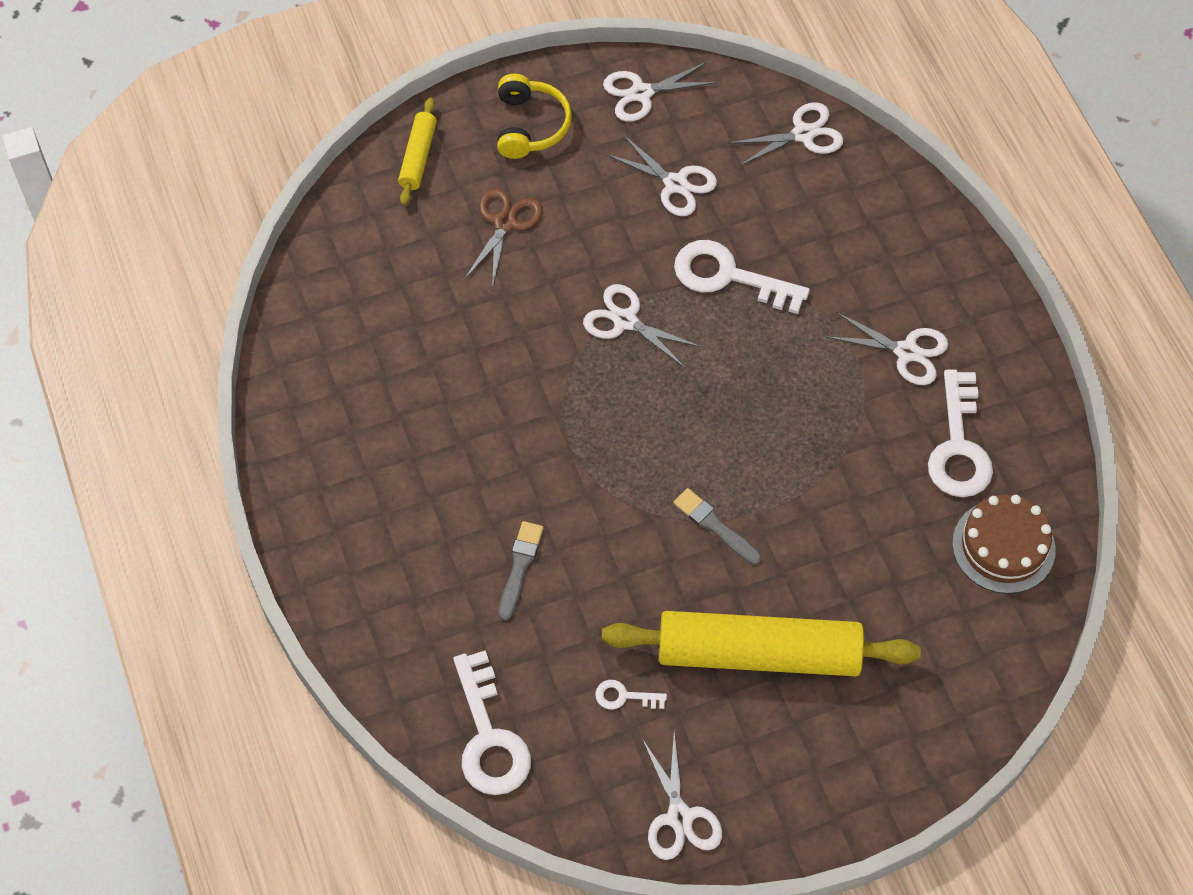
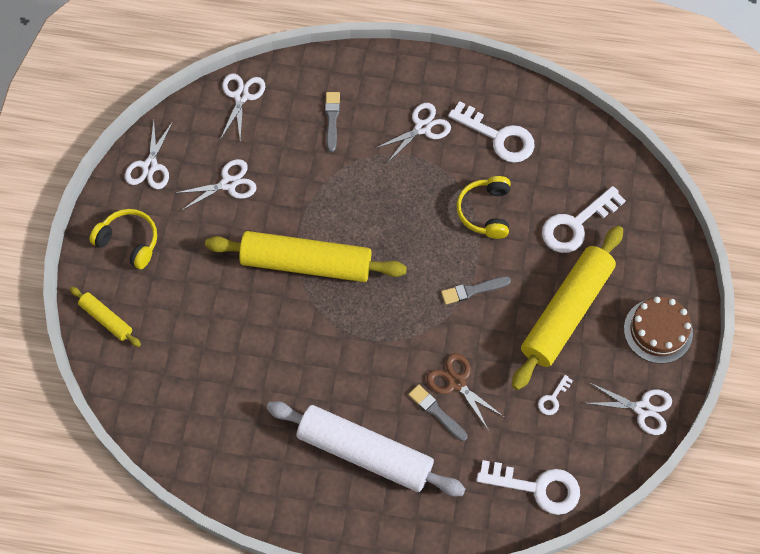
camera: 60 degrees left, 5 degrees up
brown scissors [464,188,543,289] -> brown scissors moved to [427,353,504,431]
white scissors [583,284,702,368] -> yellow rolling pin [205,231,407,282]
white key [674,240,810,314] -> white key moved to [542,186,626,253]
brown cake [952,494,1056,594] -> brown cake moved to [624,297,693,364]
none -> white rolling pin [267,401,466,496]
none -> grey brush [325,92,340,152]
none -> yellow headphones [456,176,511,239]

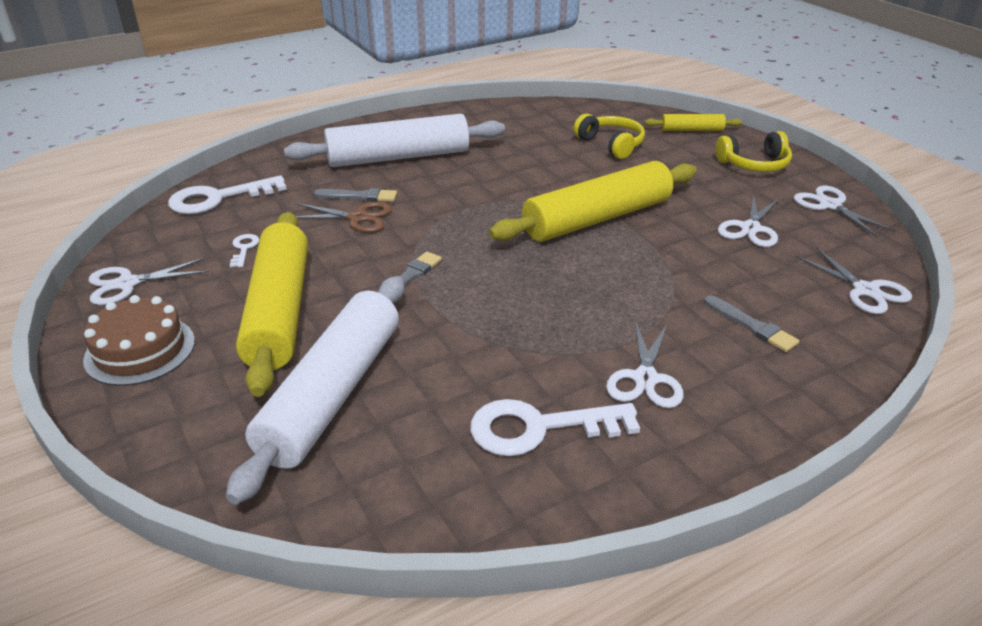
camera: 140 degrees right, 30 degrees down
yellow headphones [456,176,511,239] -> yellow headphones moved to [574,114,645,159]
white key [542,186,626,253] -> white rolling pin [226,276,405,505]

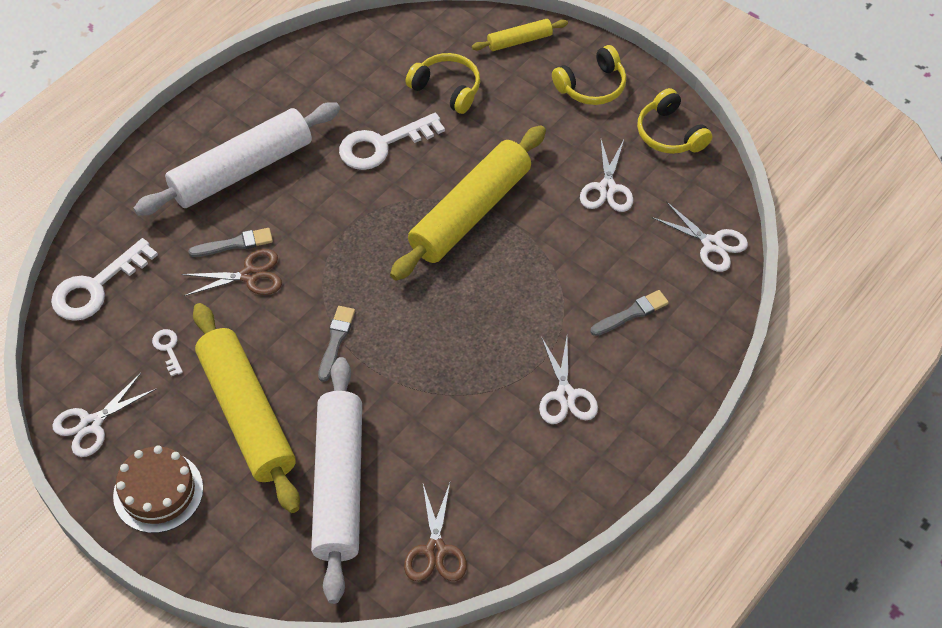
camera: 20 degrees left, 20 degrees up
white key [470,399,640,456] -> white key moved to [339,113,445,170]
grey brush [704,295,800,352] -> grey brush turned 60 degrees counterclockwise [590,290,669,336]
white scissors [794,186,895,237] -> yellow headphones [637,88,713,154]
none -> brown scissors [404,483,467,581]

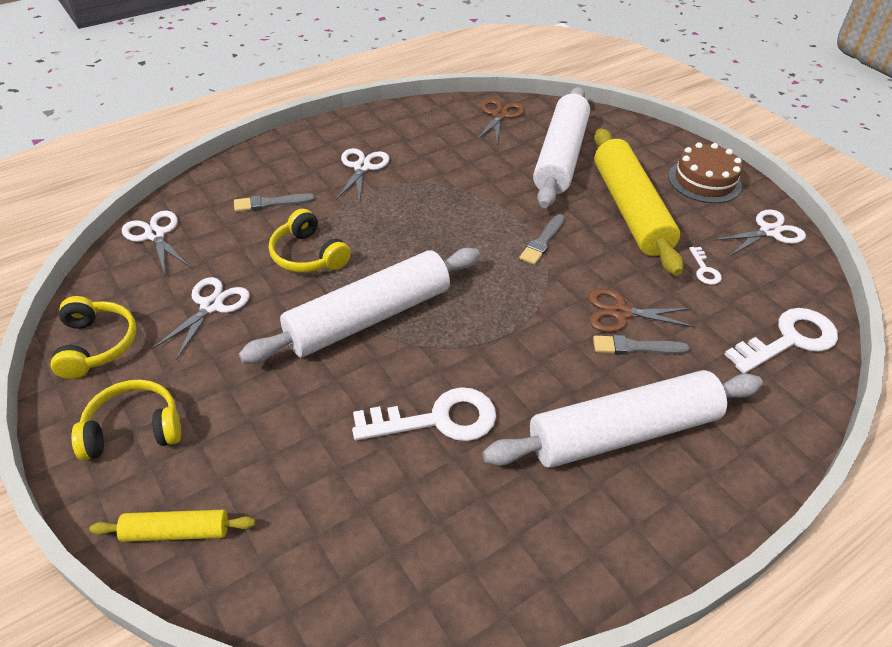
camera: 165 degrees left, 10 degrees down
yellow rolling pin [390,125,546,281] -> white rolling pin [239,248,480,364]
yellow headphones [406,53,480,114] -> yellow headphones moved to [269,209,351,272]

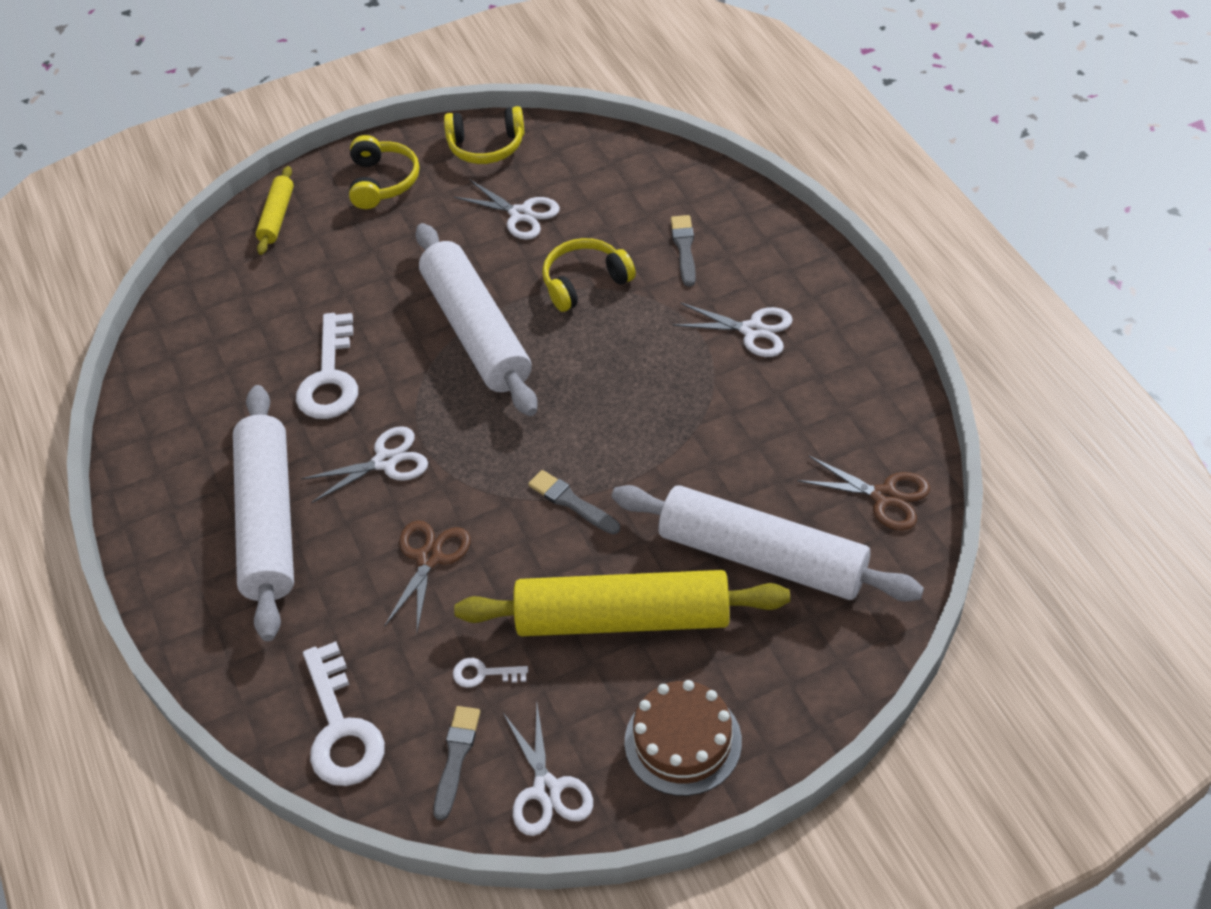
camera: 105 degrees right, 5 degrees up
white scissors [122,211,191,275] -> white scissors moved to [301,426,428,503]
grey brush [593,335,690,355] -> grey brush moved to [433,706,481,821]

